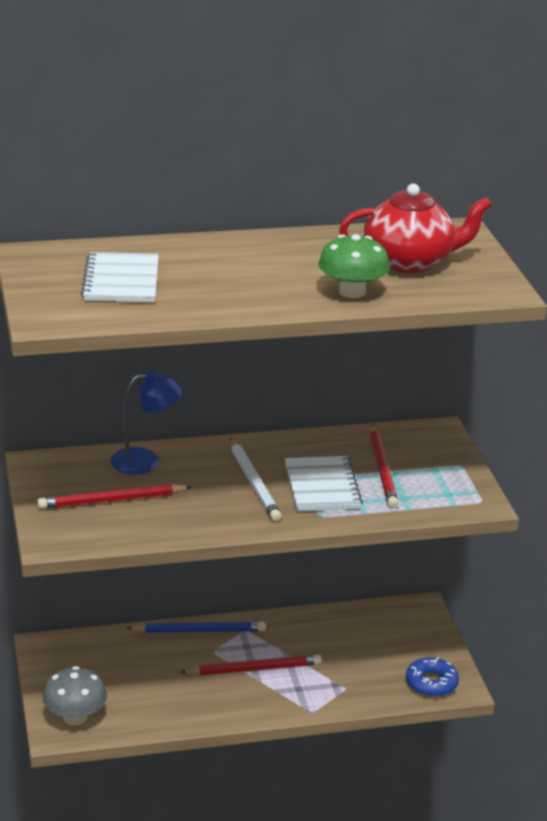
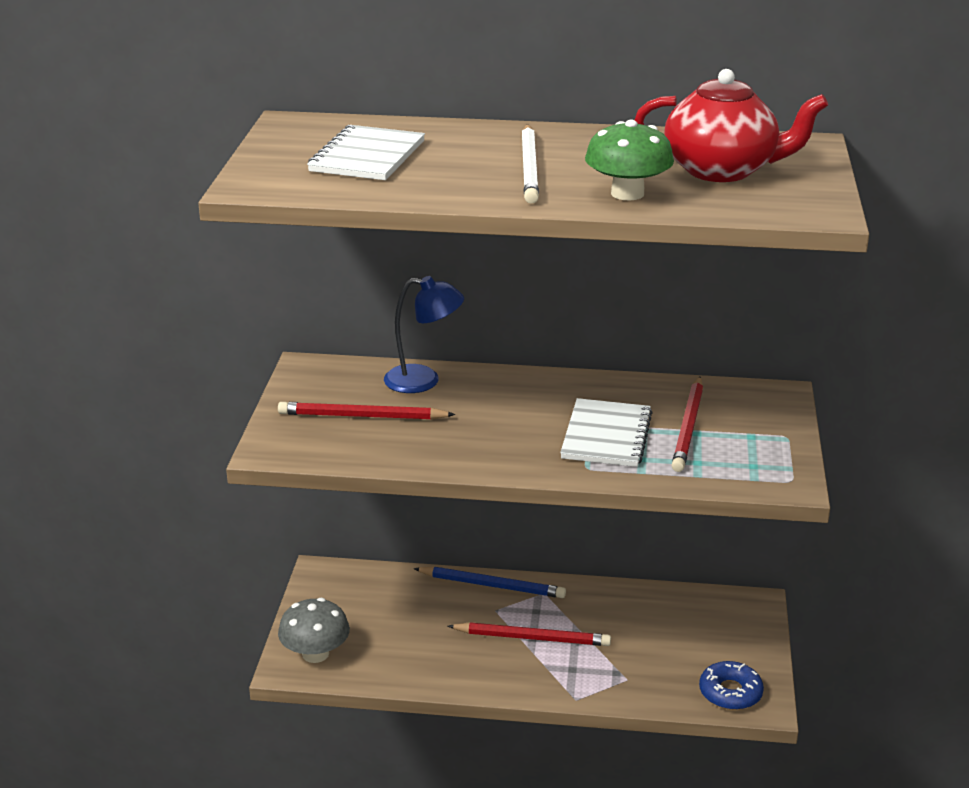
camera: 20 degrees right, 0 degrees up
white pencil [230,438,282,522] -> white pencil moved to [522,124,539,204]

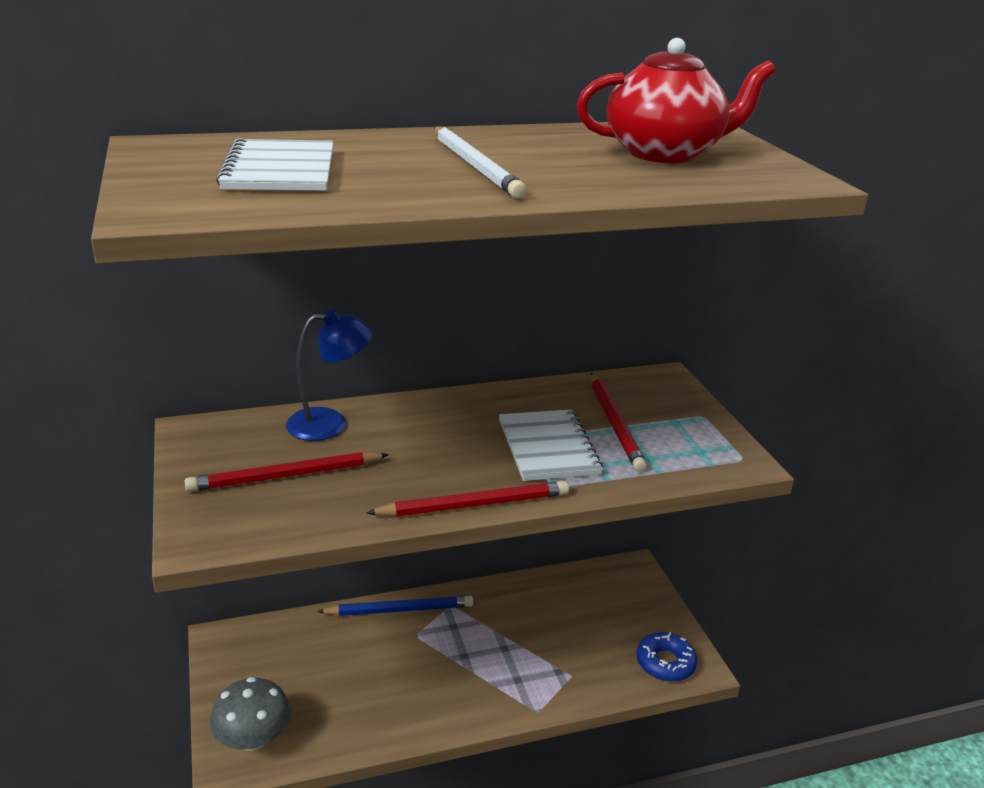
camera: 25 degrees left, 0 degrees up
red pencil [448,622,611,646] -> red pencil moved to [366,481,569,517]
green mushroom [585,120,674,201] -> none

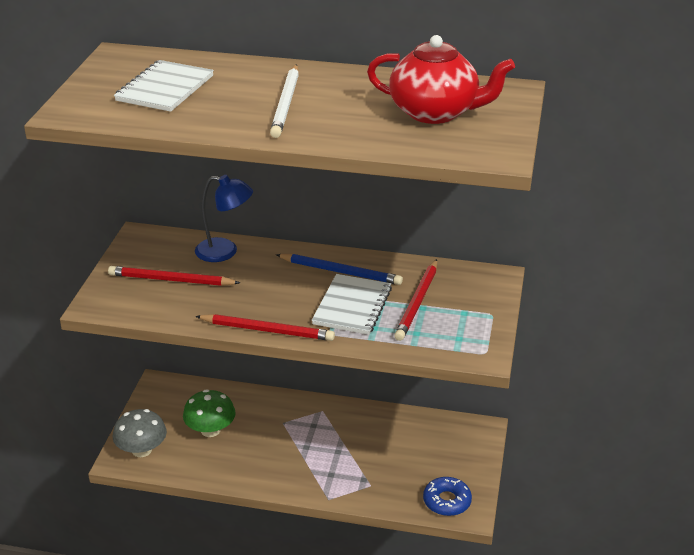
camera: 30 degrees right, 5 degrees up
blue pencil [317,596,473,616] -> blue pencil moved to [276,254,403,285]
none -> green mushroom [183,389,236,437]

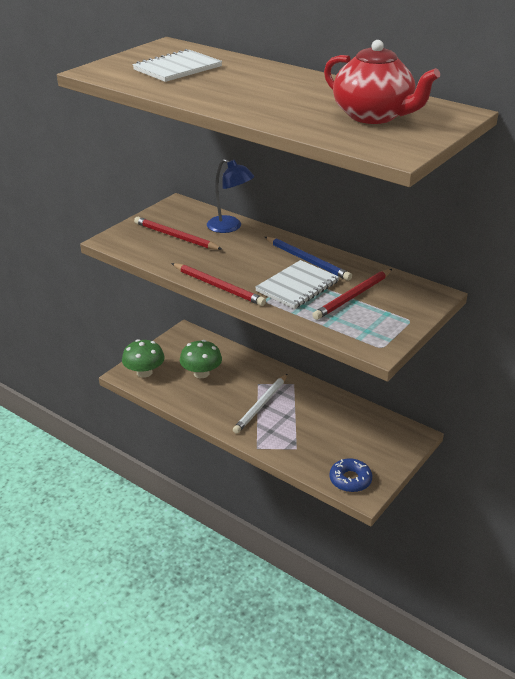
camera: 25 degrees right, 0 degrees up
grey mushroom [113,409,167,457] -> green mushroom [122,339,165,378]
white pencil [270,64,299,138] -> white pencil moved to [233,374,287,434]

